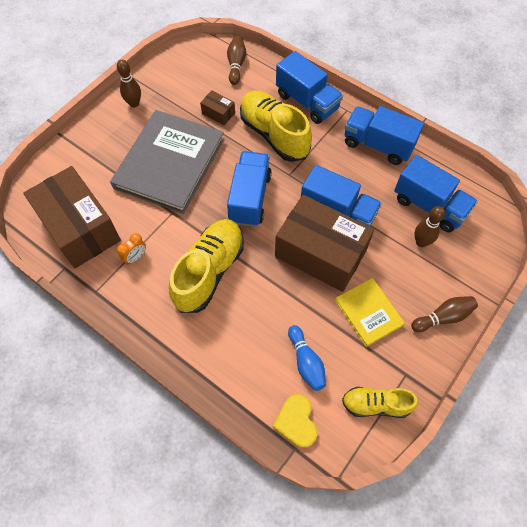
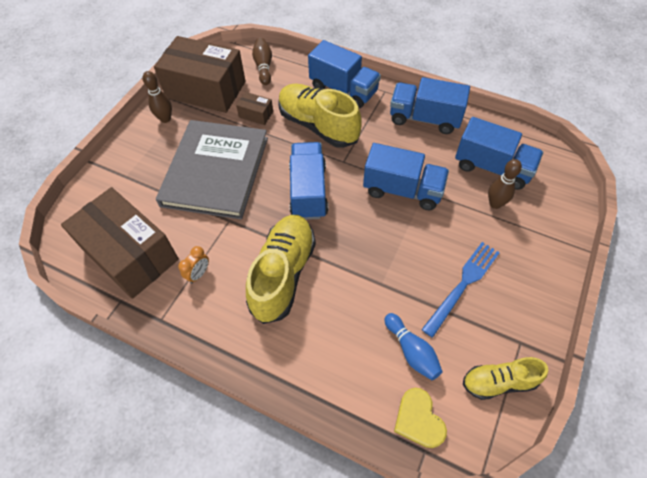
camera: 10 degrees left, 5 degrees down
brown box [275,195,374,292] -> brown box moved to [154,36,246,113]
yellow book [335,278,405,347] -> blue fork [421,242,500,338]
brown bowling pin [411,296,478,332] -> none

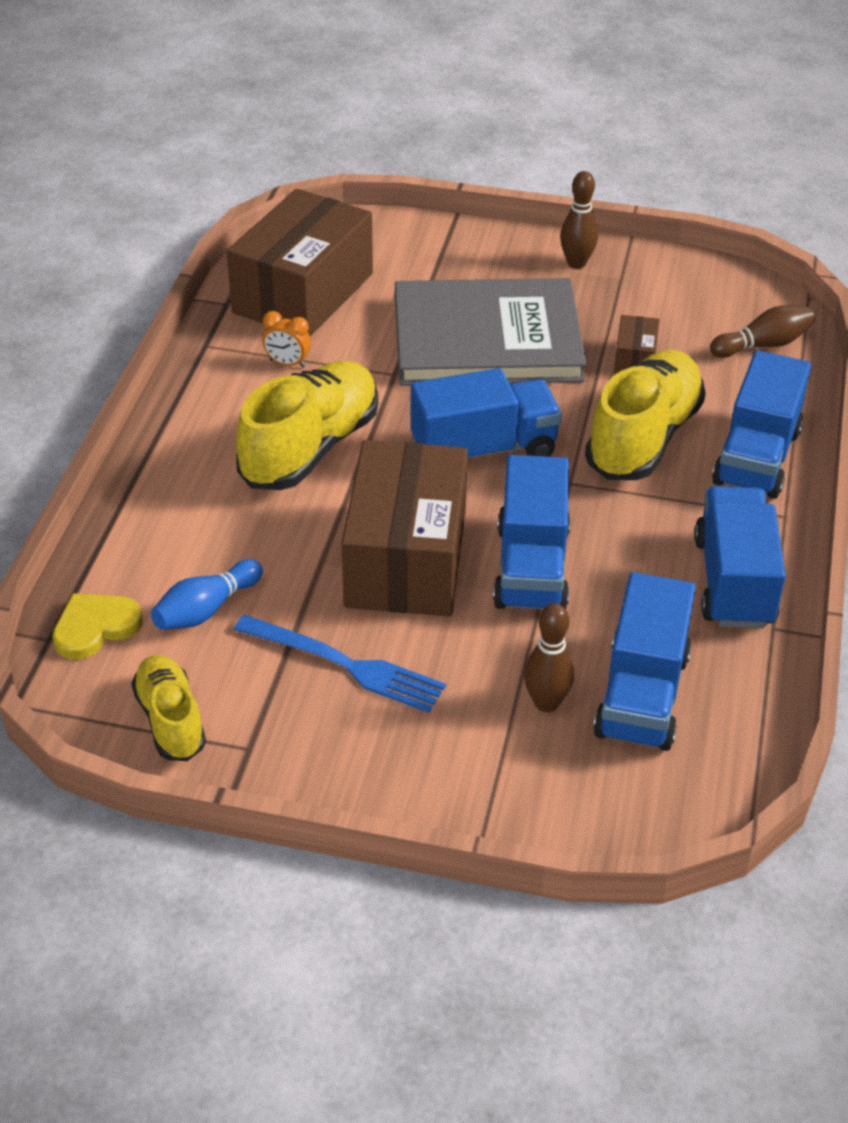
camera: 75 degrees right, 15 degrees down
brown box [154,36,246,113] -> brown box moved to [341,440,468,616]
yellow shoe [246,215,316,324] -> yellow shoe turned 60 degrees counterclockwise [236,361,378,490]

